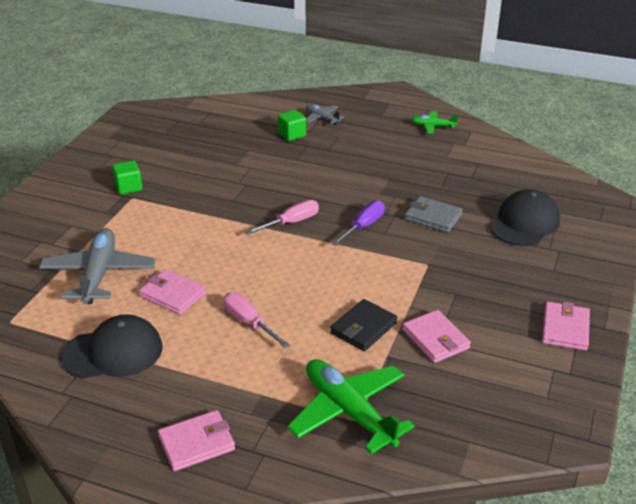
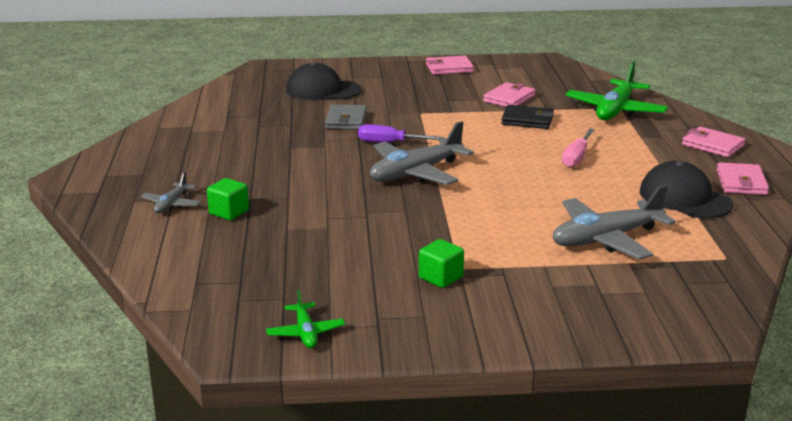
camera: 115 degrees left, 10 degrees down
pink wallet [139,269,206,315] -> pink wallet moved to [717,162,769,195]
pink screwdriver [245,200,319,235] -> grey plane [370,121,474,185]
green plane [411,111,458,134] -> green plane moved to [266,289,345,348]

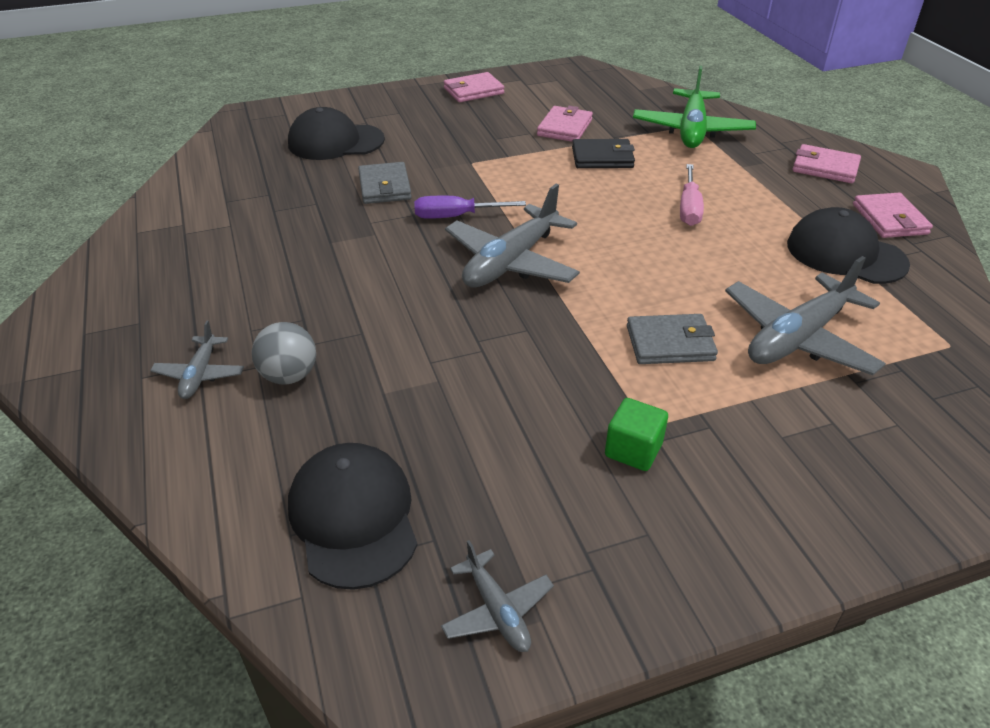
camera: 15 degrees left, 15 degrees up
green cube [207,178,249,220] -> grey ball [252,322,316,384]
green plane [266,289,345,348] -> grey plane [441,540,554,652]
none -> black cap [288,443,417,590]
none -> grey wallet [627,314,718,364]

